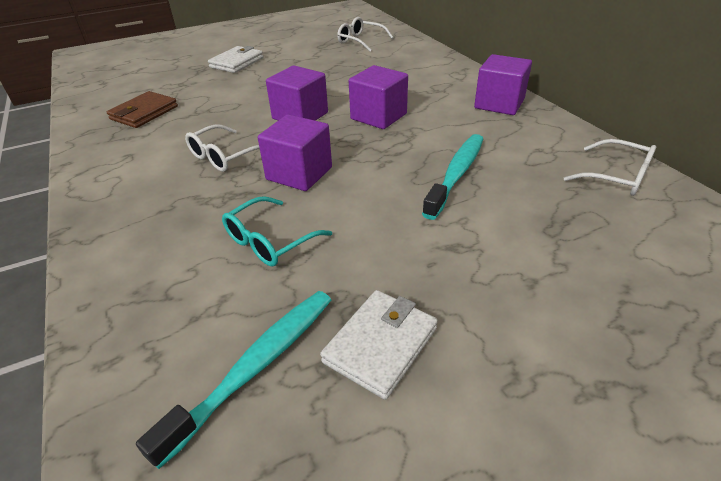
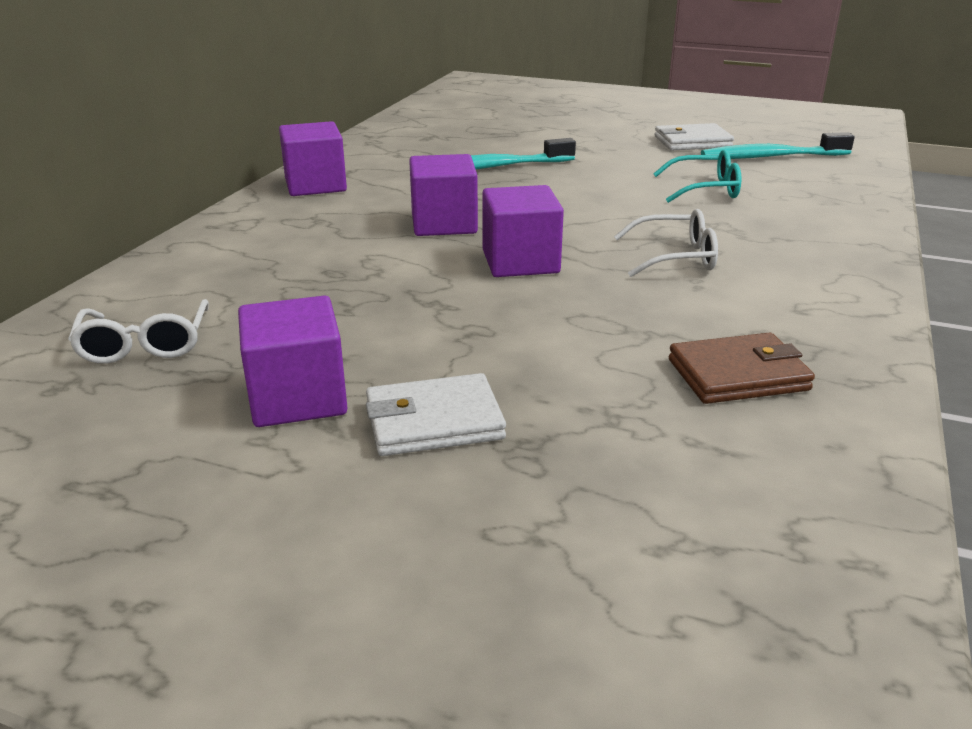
camera: 135 degrees left, 10 degrees down
purple cube [258,114,332,191] -> purple cube moved to [238,295,347,427]
white glasses [564,139,656,196] -> none

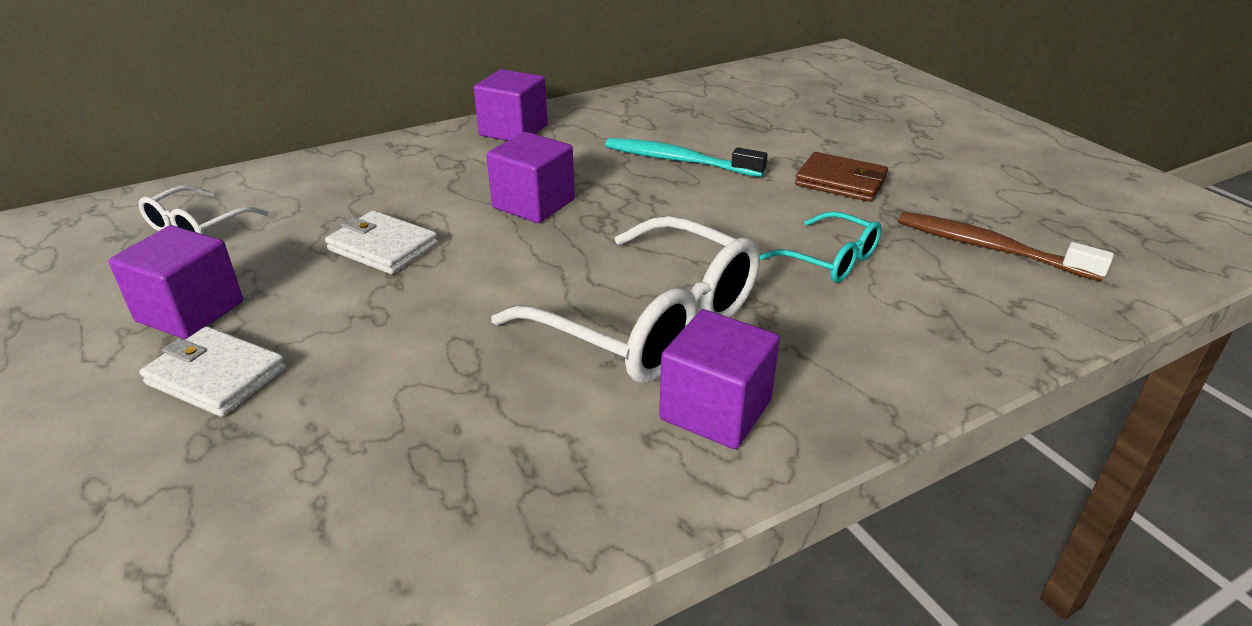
camera: 40 degrees right, 5 degrees up
purple cube [482,185,564,277] -> purple cube moved to [659,309,780,449]
white glasses [614,209,718,277] -> white glasses [491,216,760,383], size x1.97
white wallet [654,123,734,151] -> white wallet moved to [325,210,438,274]
brown wallet [669,333,815,404] -> brown wallet moved to [795,152,888,202]
turquoise toothbrush [701,132,855,159] -> brown toothbrush [898,212,1114,281]

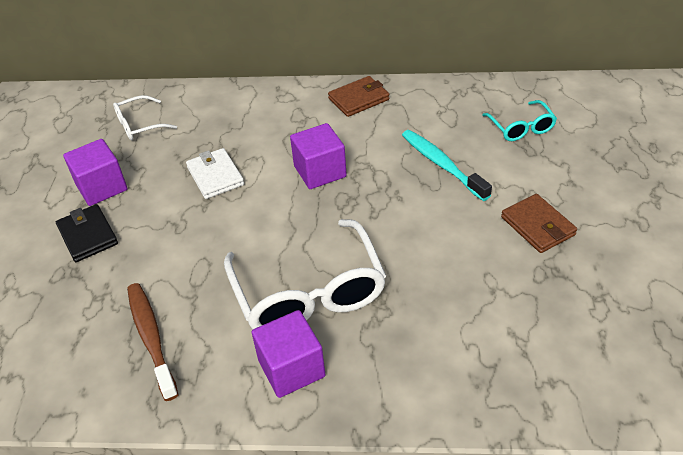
camera: 35 degrees right, 10 degrees up
white wallet [140,326,286,417] -> black wallet [56,204,118,262]
purple cube [474,69,548,141] -> brown wallet [328,76,389,117]
turquoise glasses [760,211,882,283] -> turquoise glasses moved to [482,100,557,141]
brown toothbrush [898,212,1114,281] -> brown toothbrush moved to [127,283,178,401]

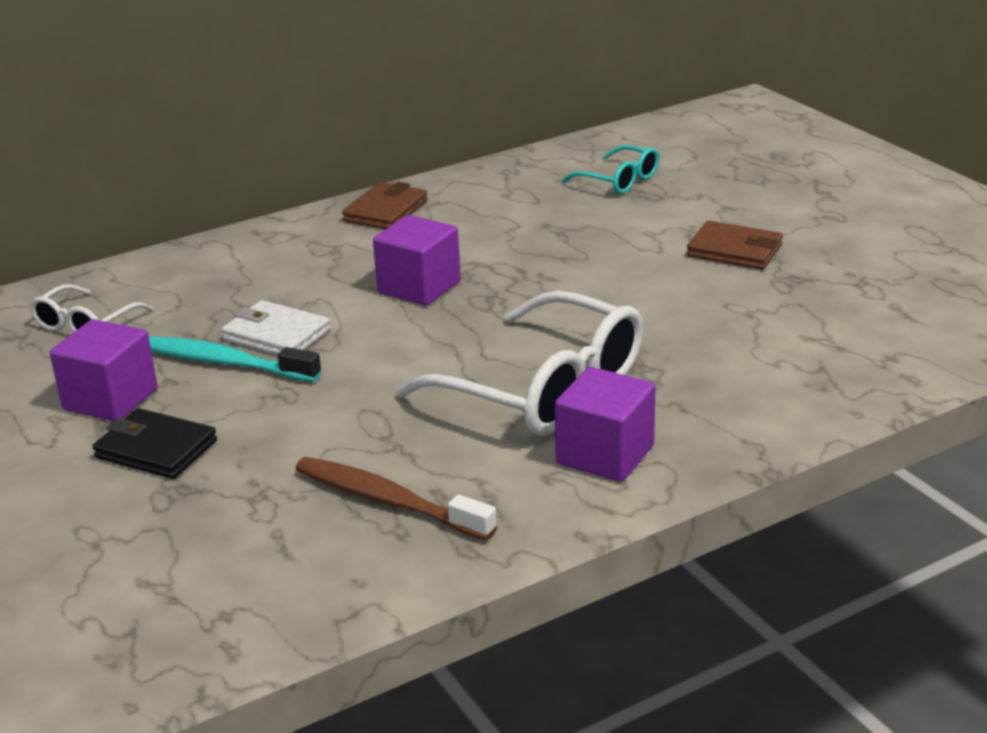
camera: 35 degrees left, 15 degrees down
turquoise toothbrush [402,130,492,201] -> turquoise toothbrush moved to [149,336,321,382]

